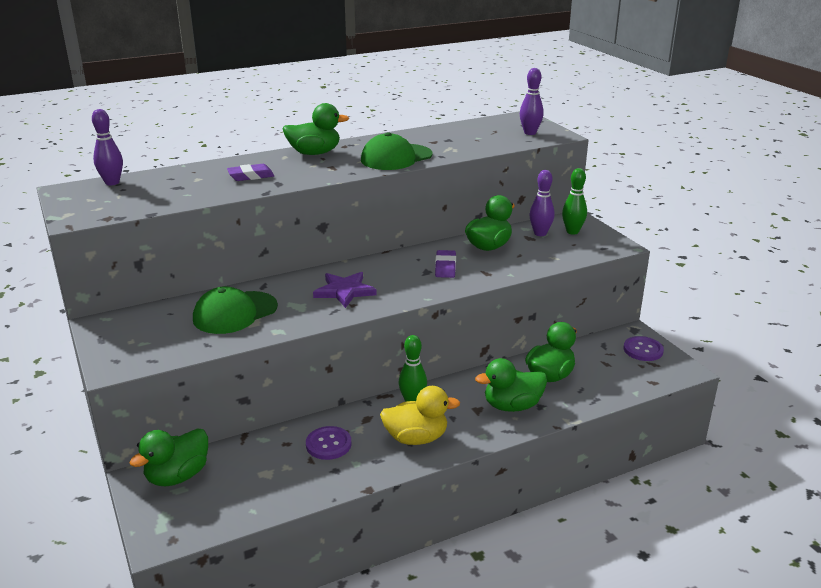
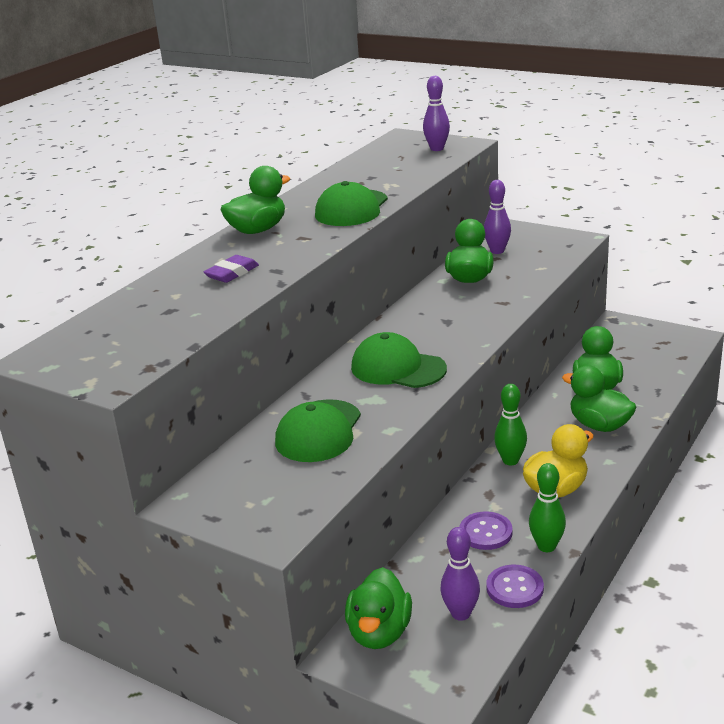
camera: 30 degrees left, 0 degrees up
purple bowling pin [92,109,123,185] -> purple bowling pin moved to [440,527,480,621]
purple star [313,272,377,308] -> green cap [351,332,447,388]
purple eraser [435,250,456,278] -> none
green duck [475,358,547,412] -> green duck turned 90 degrees clockwise [562,365,637,432]
green bowling pin [562,168,587,235] -> green bowling pin moved to [529,463,566,552]
purple button [624,336,664,361] -> purple button moved to [486,565,544,608]

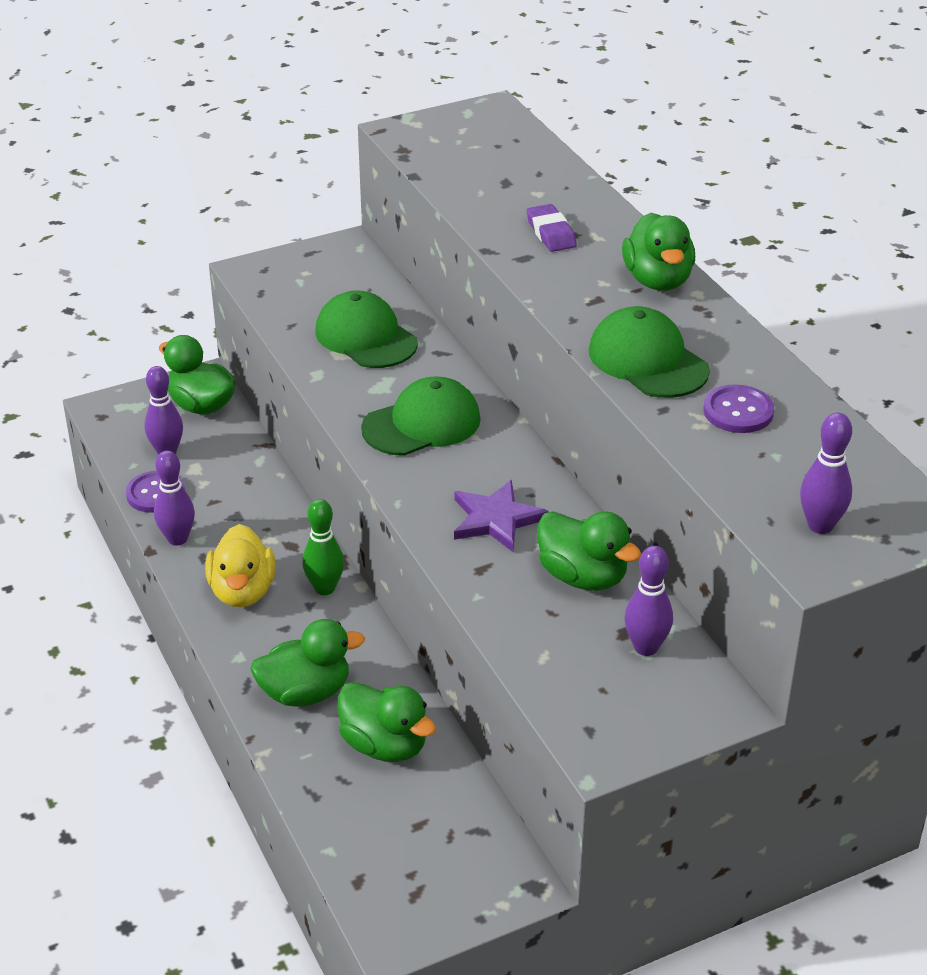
camera: 120 degrees right, 10 degrees up
purple button [459,511,513,550] -> purple button moved to [703,384,774,433]
green bowling pin [529,463,566,552] -> purple bowling pin [154,451,195,546]
none -> purple star [454,480,549,552]

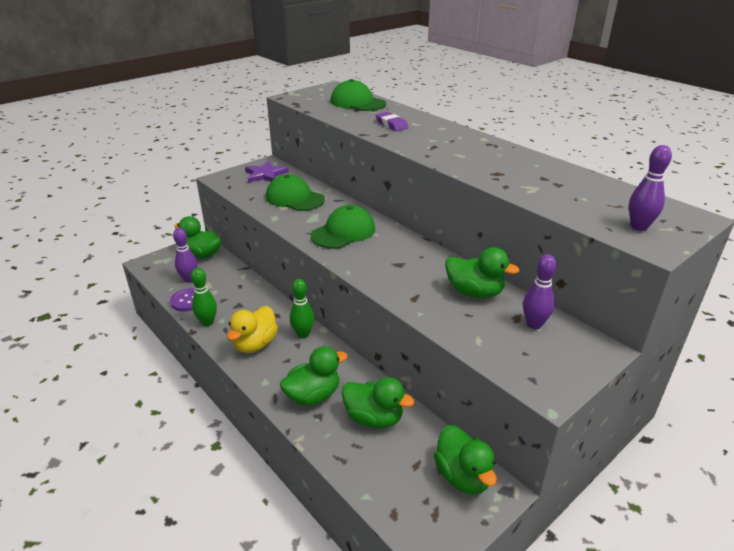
camera: 15 degrees left, 5 degrees down
purple bowling pin [154,451,195,546] -> green bowling pin [191,268,217,326]
yellow duck [205,524,275,607] -> yellow duck turned 45 degrees clockwise [227,306,278,353]
purple star [454,480,549,552] -> purple star moved to [245,161,289,183]
green cap [589,306,710,398] -> green cap moved to [331,79,386,111]
green duck [622,213,695,291] -> green duck moved to [434,425,497,495]
purple button [703,384,774,433] -> none

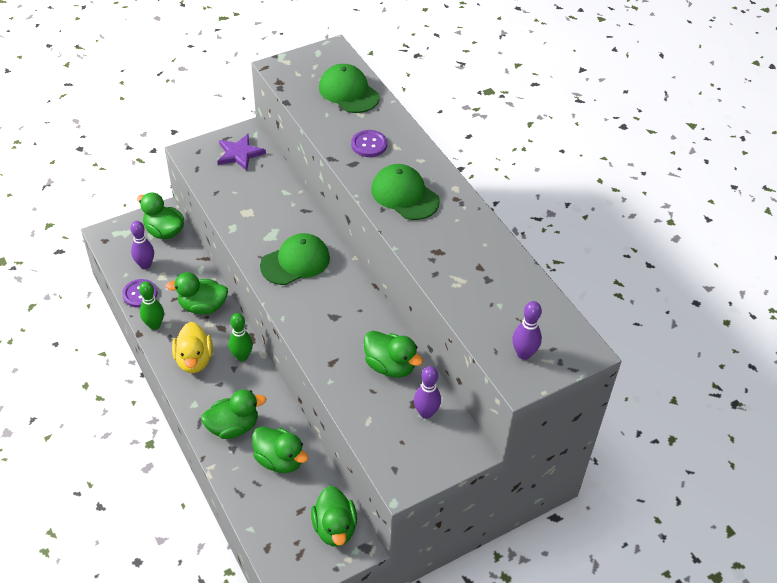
camera: 10 degrees right, 15 degrees up
yellow duck [227,306,278,353] -> yellow duck turned 45 degrees counterclockwise [172,322,213,373]
green cap [266,174,325,211] -> green cap moved to [371,164,440,220]
purple eraser [375,112,409,131] -> purple button [351,130,387,157]
none -> green duck [166,272,228,315]

